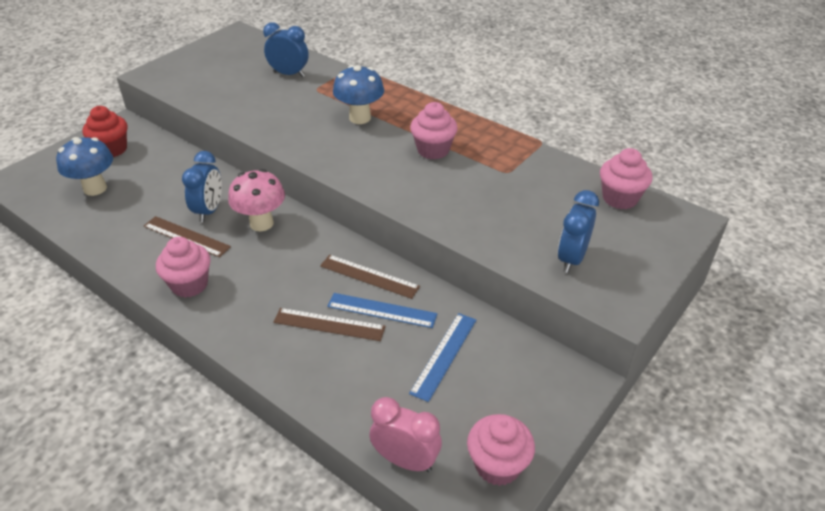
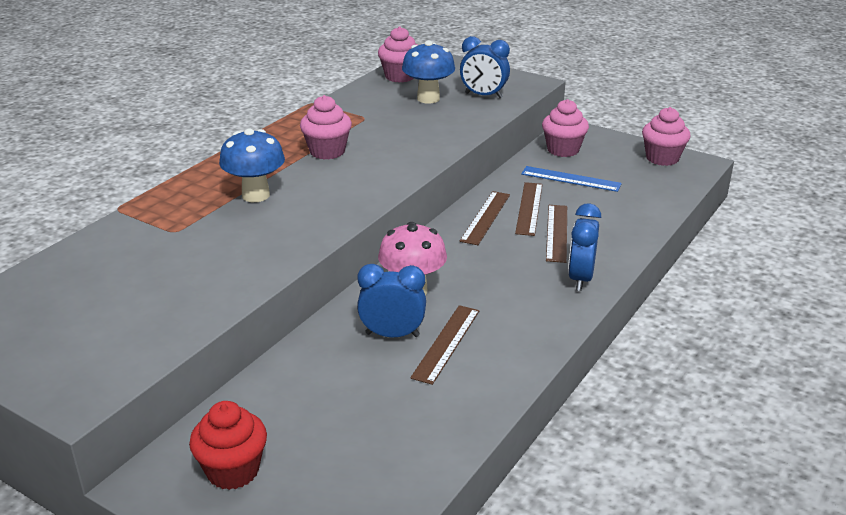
camera: 95 degrees left, 10 degrees down
blue mushroom [56,137,113,196] -> blue mushroom moved to [402,41,455,104]
pink cupcake [156,237,211,298] -> pink cupcake moved to [542,99,589,157]
blue clock [263,22,308,77] -> blue clock moved to [568,203,601,291]
blue ruler [327,293,437,328] -> brown ruler [515,182,543,236]
pink clock [369,397,442,472] -> none

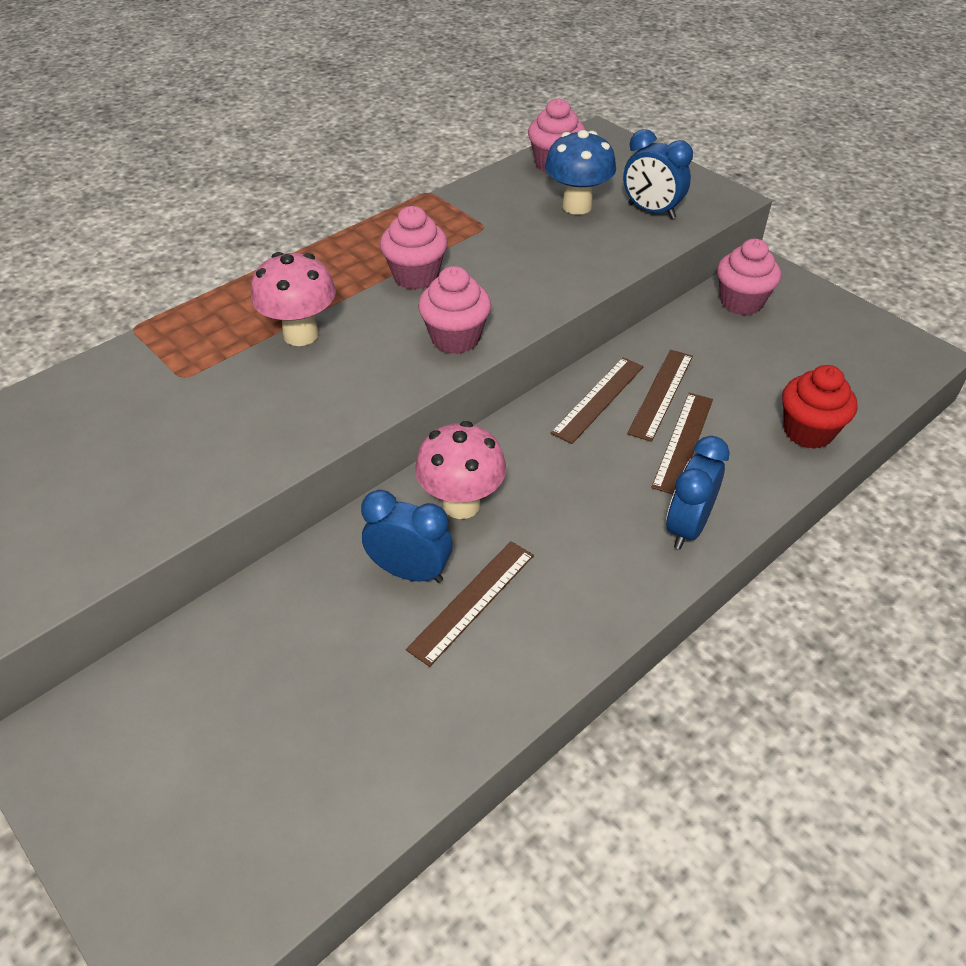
camera: 15 degrees right, 15 degrees up
red cupcake [189,401,267,490] -> red cupcake moved to [782,365,857,449]
blue mushroom [219,128,285,202] -> pink mushroom [251,252,336,346]
blue ruler [521,166,622,192] -> none
pink cupcake [642,107,691,166] -> pink cupcake moved to [418,266,491,354]

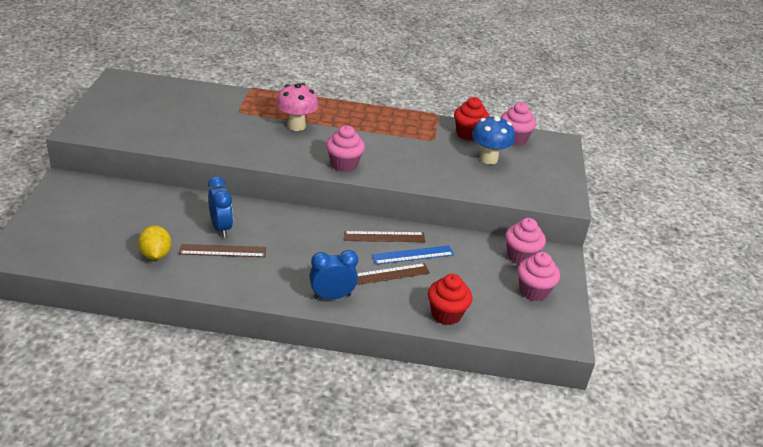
camera: 45 degrees right, 10 degrees down
pink cupcake [380,206,448,290] -> pink cupcake moved to [518,252,560,301]
pink mushroom [415,421,506,519] -> none
blue clock [623,129,693,219] -> none
brown ruler [627,349,693,442] -> blue ruler [372,245,454,265]
none -> yellow lemon [138,226,171,260]
none -> red cupcake [454,97,490,141]

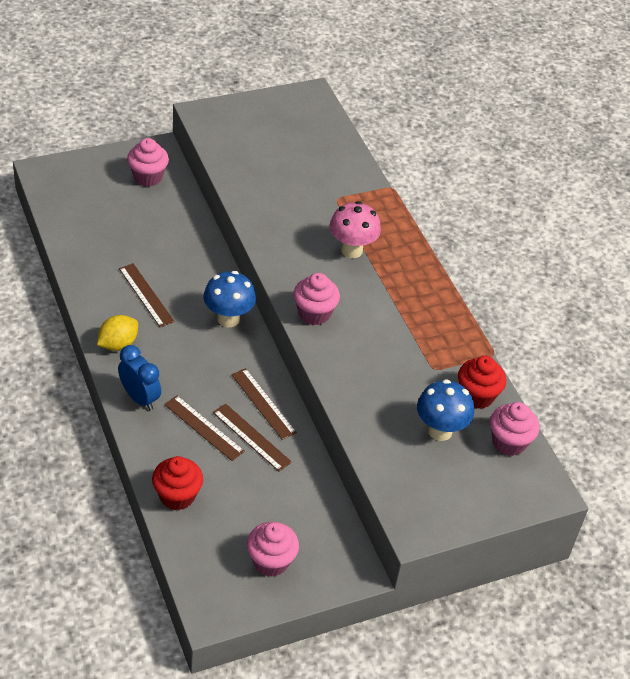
camera: 60 degrees right, 10 degrees up
yellow lemon [138,226,171,260] -> yellow lemon moved to [97,315,138,351]
blue clock [208,176,233,237] -> none
blue ruler [372,245,454,265] -> brown ruler [213,403,292,472]
pink cupcake [505,218,546,264] -> pink cupcake moved to [127,138,169,187]
none -> blue mushroom [203,271,256,327]

